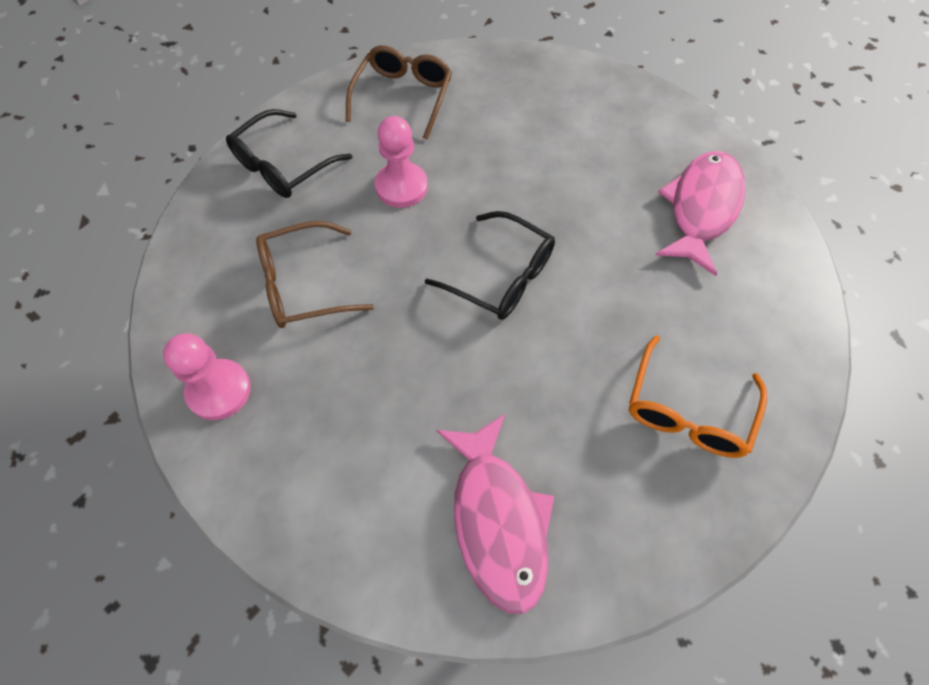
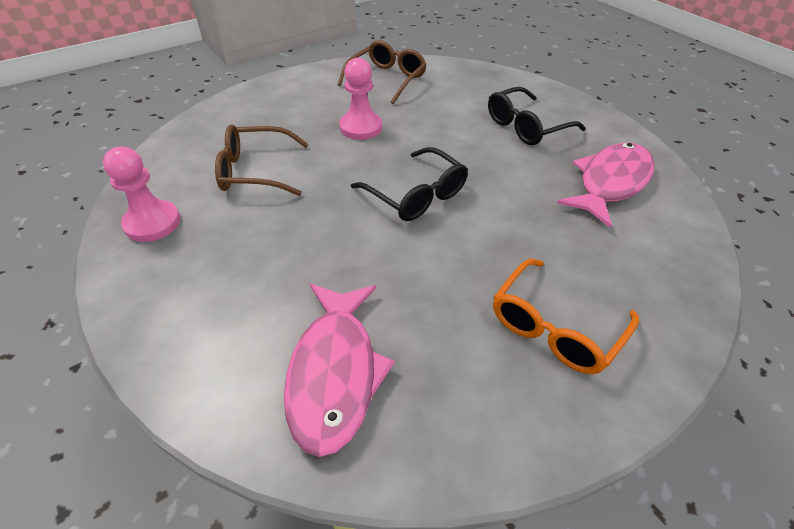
camera: 15 degrees right, 15 degrees down
black glasses [226,109,352,198] -> black glasses moved to [488,87,586,145]

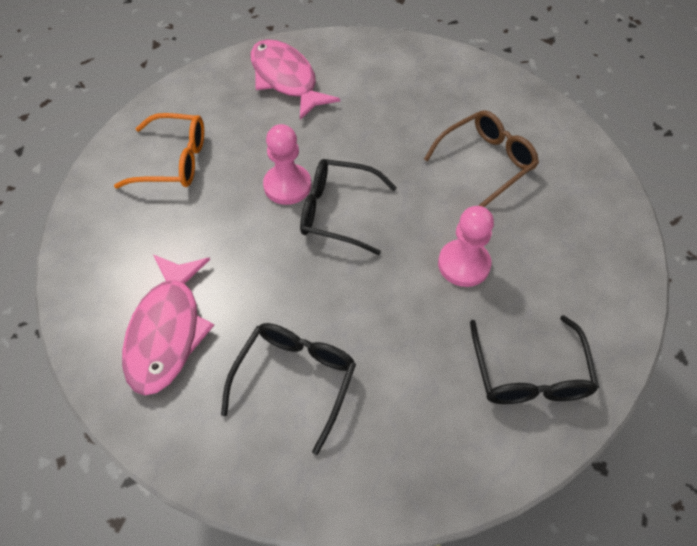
camera: 145 degrees right, 10 degrees up
pink pawn [103,146,180,242] -> pink pawn moved to [263,124,311,205]
brown glasses [338,40,427,104] -> black glasses [470,315,599,404]
orange glasses [493,259,639,374] -> orange glasses turned 90 degrees clockwise [114,113,204,188]

